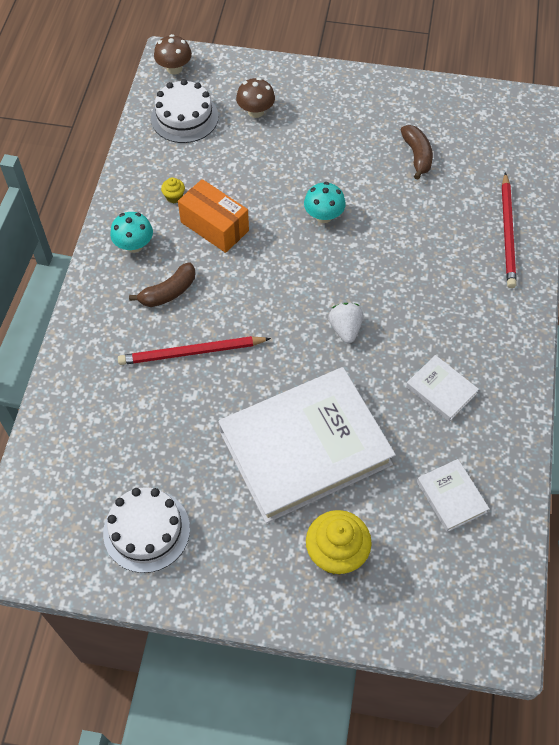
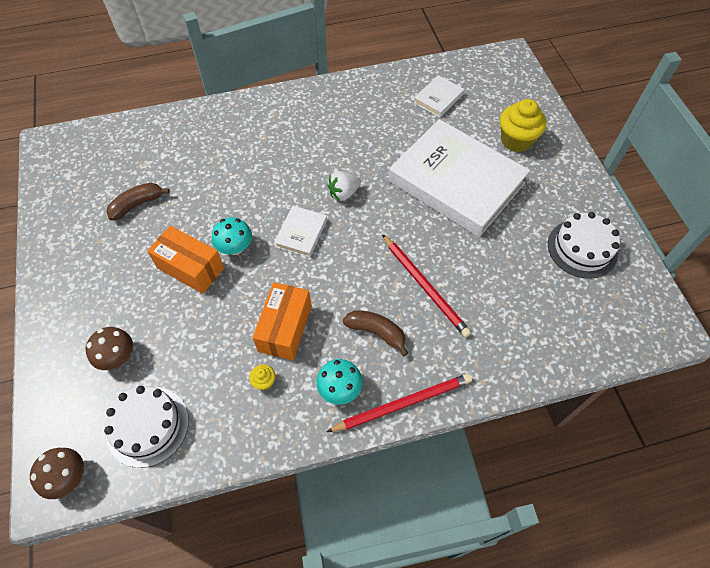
camera: 115 degrees left, 0 degrees up
white book [406,355,479,422] -> white book moved to [274,206,327,258]
red pencil [502,172,516,288] -> red pencil moved to [327,373,472,432]
none -> orange box [147,226,224,294]

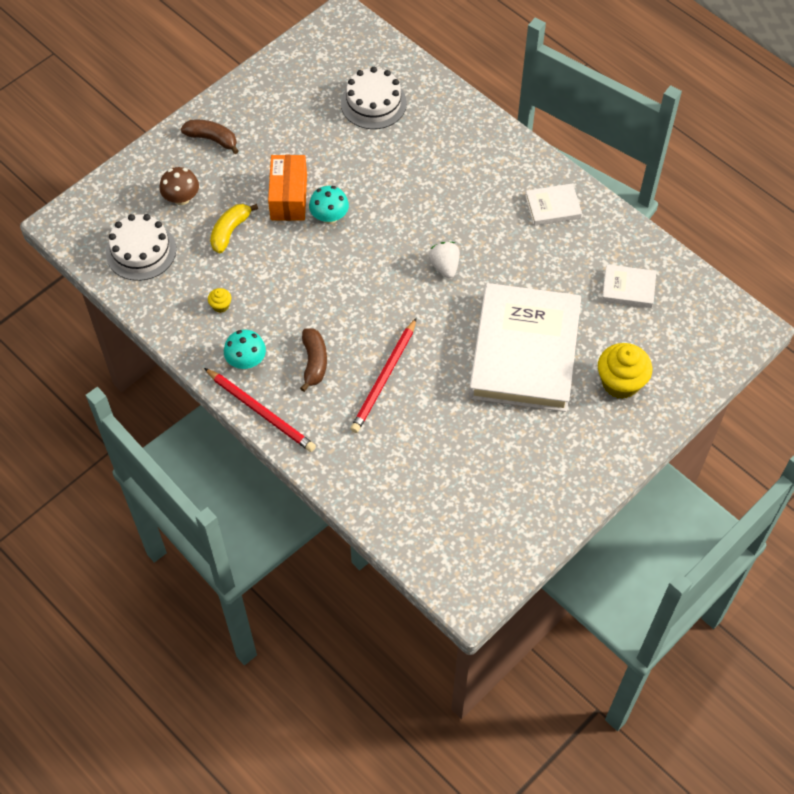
camera: 60 degrees right, 0 degrees up
brown mushroom [30,448,84,499] -> none
brown banana [106,183,170,221] -> brown banana moved to [181,119,239,154]
orange box [252,282,311,360] -> none
white book [274,206,327,258] -> white book moved to [525,183,582,226]
white strawberry [327,171,361,201] -> white strawberry turned 45 degrees clockwise [428,242,460,278]
white cake [548,212,620,279] -> white cake moved to [341,67,407,129]
none -> yellow banana [210,204,258,253]

